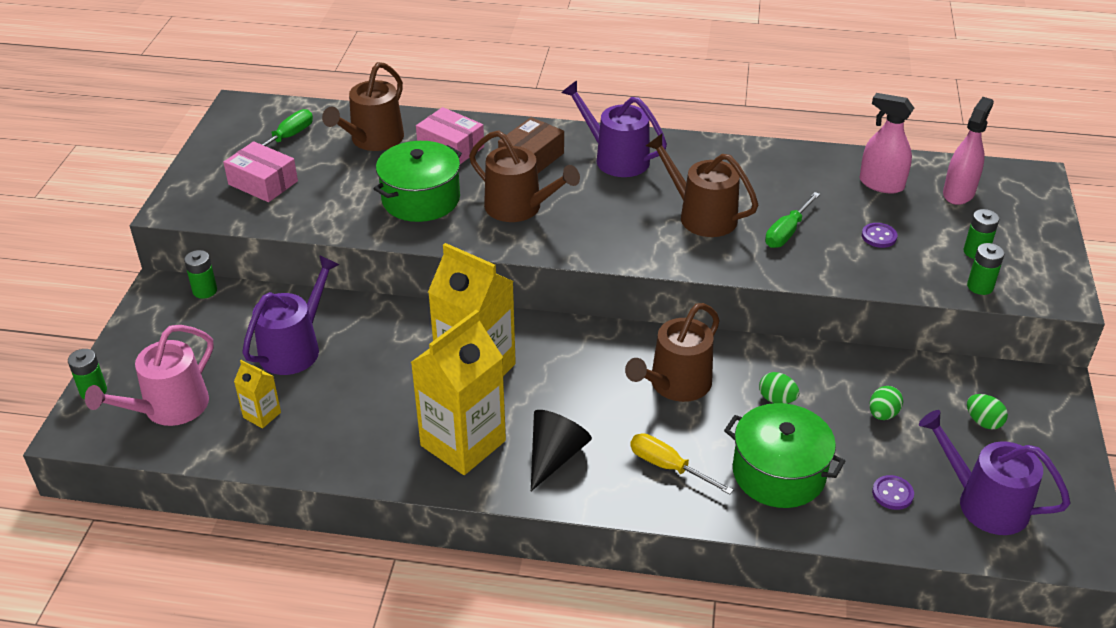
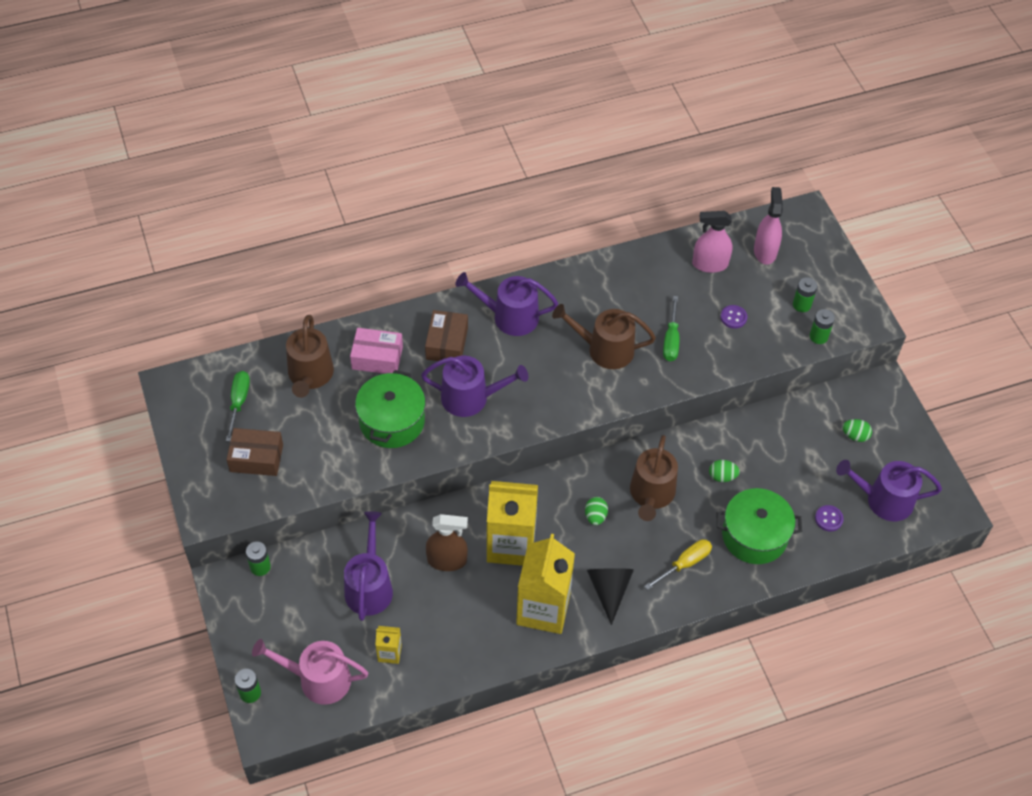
camera: 30 degrees left, 15 degrees up
pink watering can [85,325,214,426] -> pink watering can turned 90 degrees clockwise [252,639,368,705]
pink box [223,141,298,202] -> brown box [226,428,283,476]
brown watering can [469,130,580,222] -> purple watering can [421,356,528,417]
yellow screwdriver [630,433,734,495] -> yellow screwdriver turned 135 degrees clockwise [644,539,712,590]
green egg [869,386,903,420] -> green egg moved to [585,497,608,525]
none -> brown spray bottle [426,514,468,571]

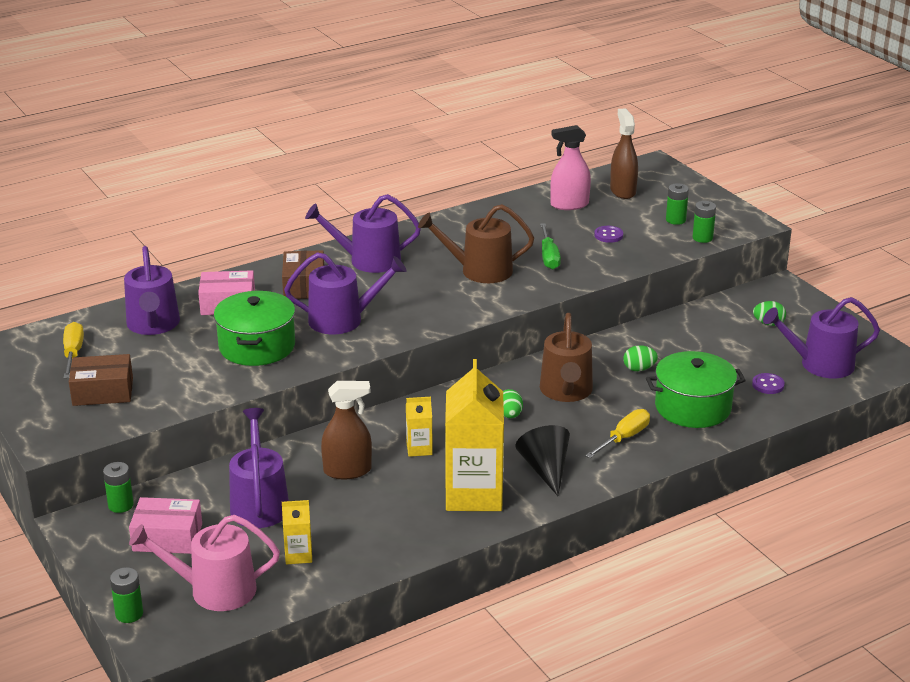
camera: 10 degrees left, 25 degrees down
green screwdriver [226,371,250,442] -> yellow screwdriver [63,322,84,378]
brown watering can [286,315,334,398] -> purple watering can [124,246,180,335]
yellow carton [487,481,538,566] -> yellow carton [406,397,433,457], size x0.45
pink spray bottle [754,187,783,265] -> brown spray bottle [610,108,638,199]
none -> pink box [129,497,202,554]

